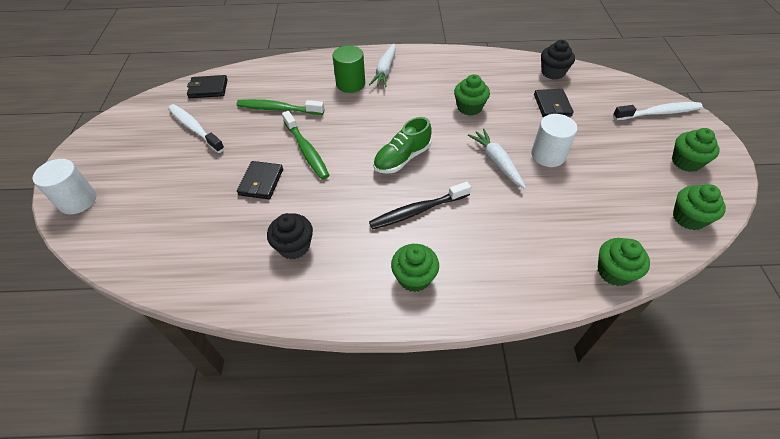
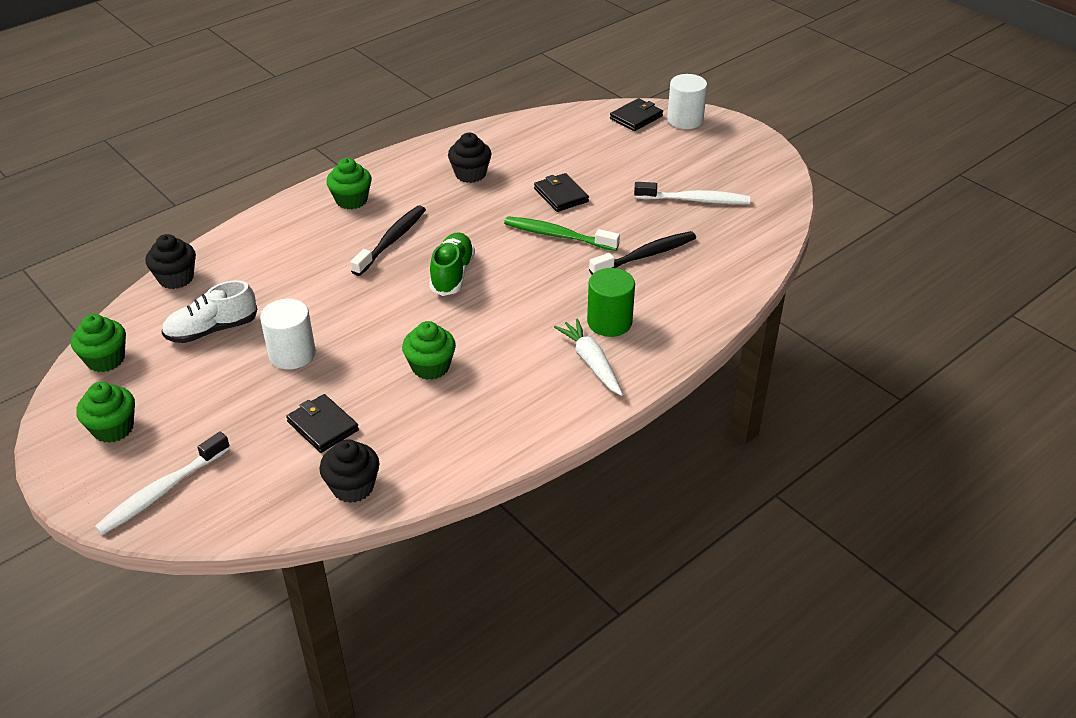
camera: 140 degrees right, 10 degrees down
black wallet [187,75,228,98] -> black wallet moved to [610,98,663,131]
green toothbrush [237,99,324,115] -> black toothbrush [589,231,696,275]
white carrot [468,129,526,189] -> none
green cupcake [598,238,650,286] -> black cupcake [145,234,196,289]
none -> white shoe [161,280,257,343]

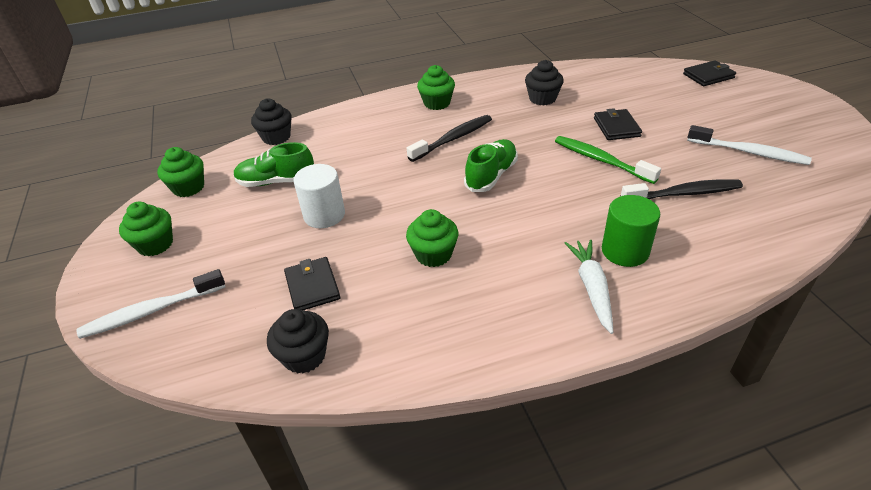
camera: 25 degrees right, 0 degrees up
white shoe [161,280,257,343] -> green shoe [234,142,314,187]
white cylinder [667,74,707,129] -> none

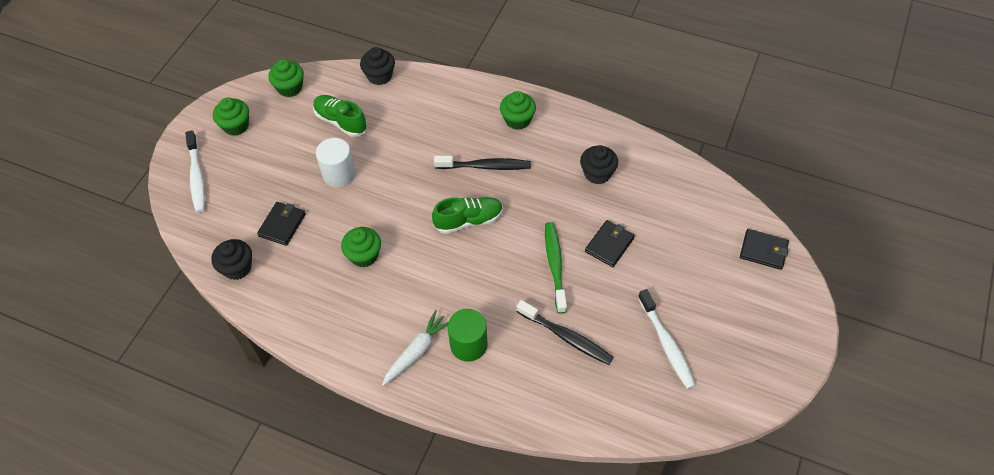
camera: 40 degrees right, 15 degrees up
white toothbrush [77,269,226,339] -> white toothbrush turned 120 degrees counterclockwise [185,130,205,213]

